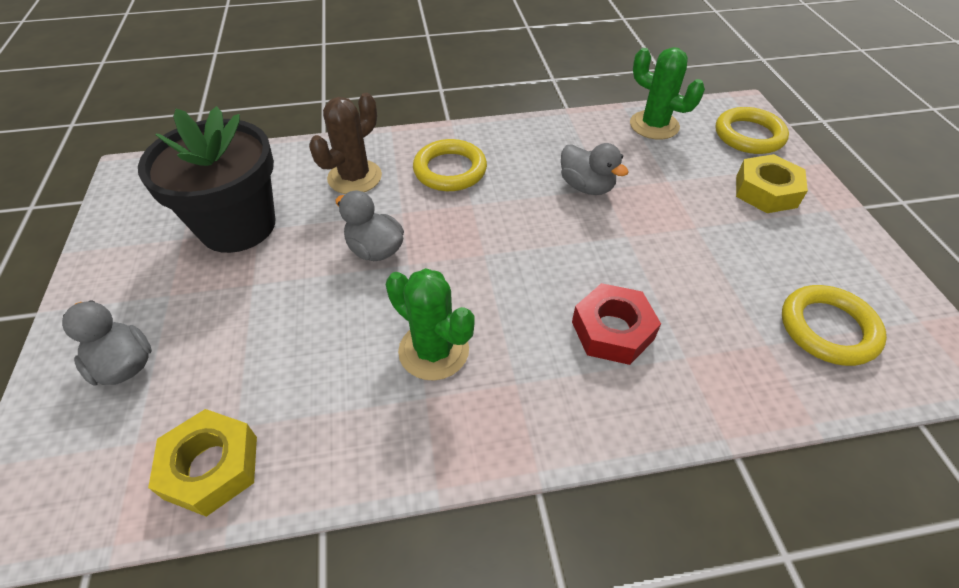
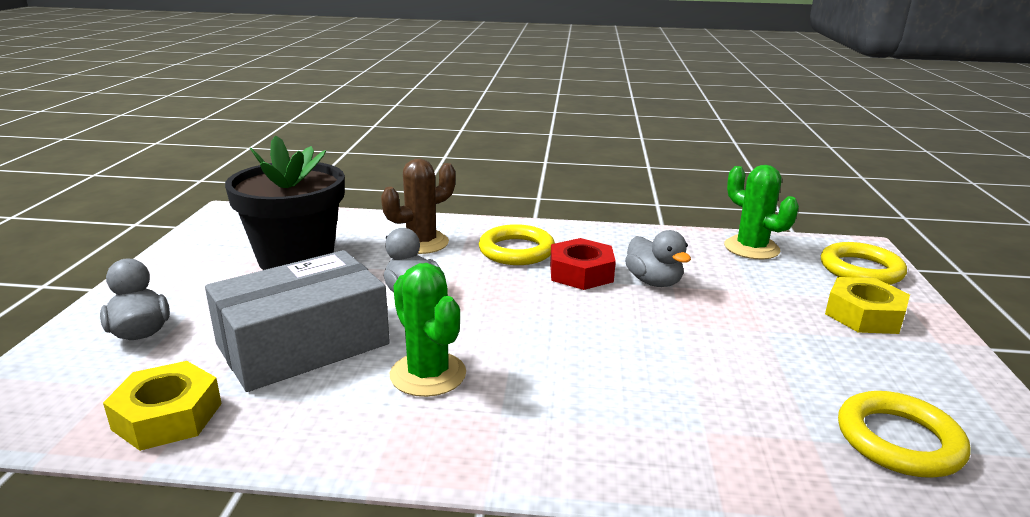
camera: 15 degrees right, 25 degrees down
red nut [572,283,661,365] -> red nut moved to [550,238,616,290]
none -> grey box [205,250,390,392]

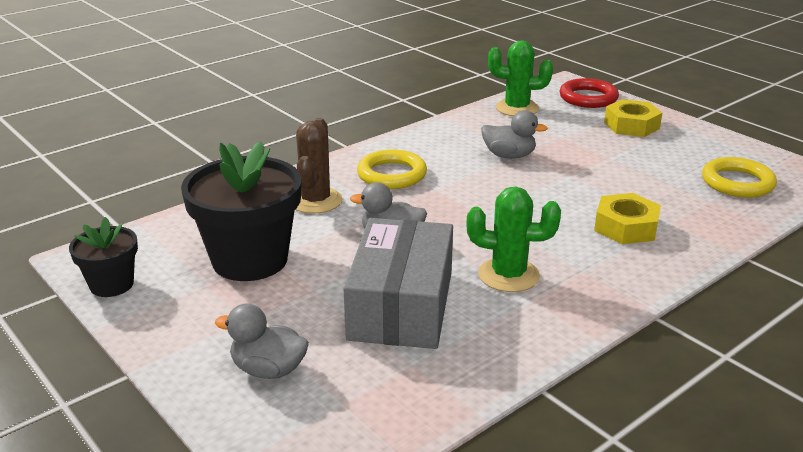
camera: 45 degrees left, 5 degrees up
yellow nut [103,361,222,451] -> yellow nut moved to [594,193,661,244]
red nut [550,238,616,290] -> none
yellow ring [821,242,907,285] -> red ring [560,78,619,108]
none -> black flower pot [69,217,138,297]

